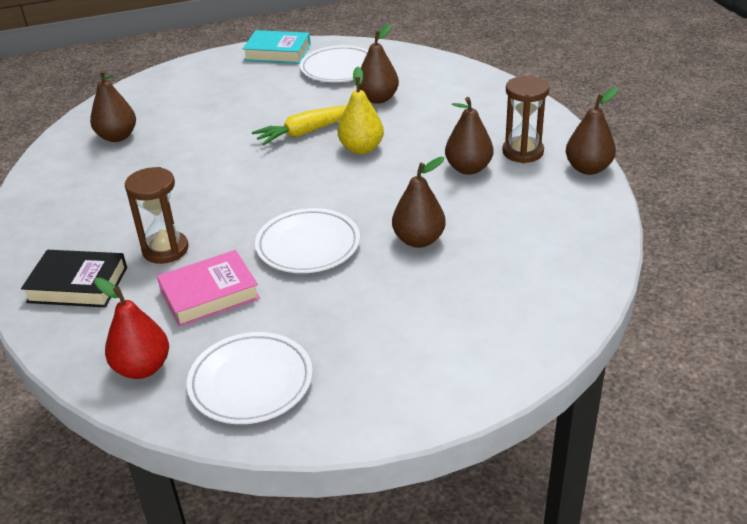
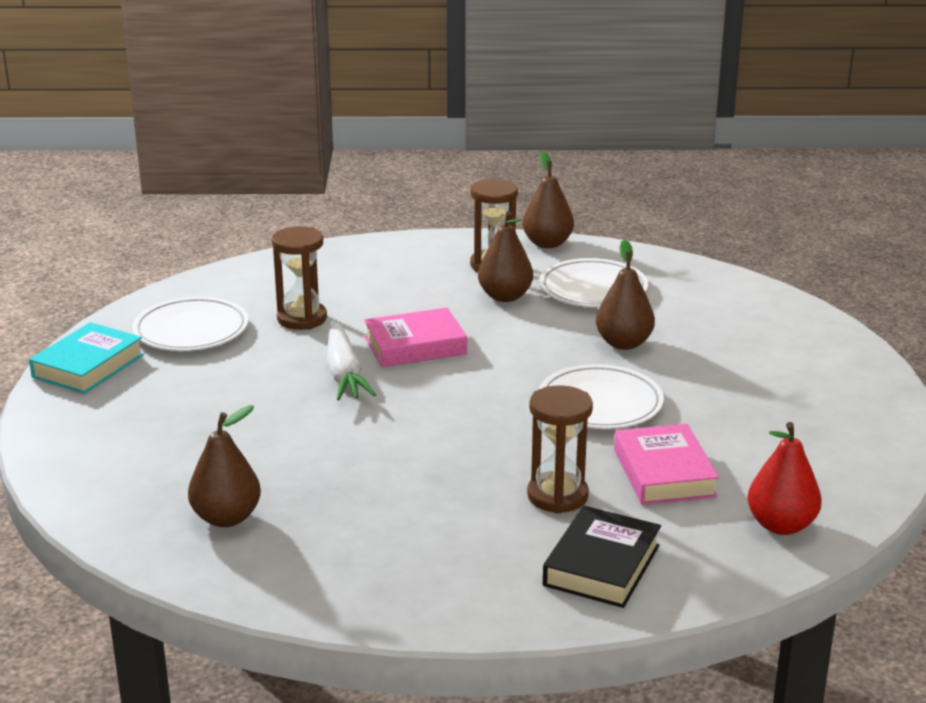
camera: 75 degrees left, 10 degrees down
white plate [187,332,313,424] -> white plate moved to [539,258,648,307]
yellow carrot [252,105,347,145] -> white carrot [327,321,376,401]
yellow pear [338,67,384,154] -> pink book [364,308,467,367]
brown pear [359,24,399,104] -> brown hourglass [272,226,327,330]

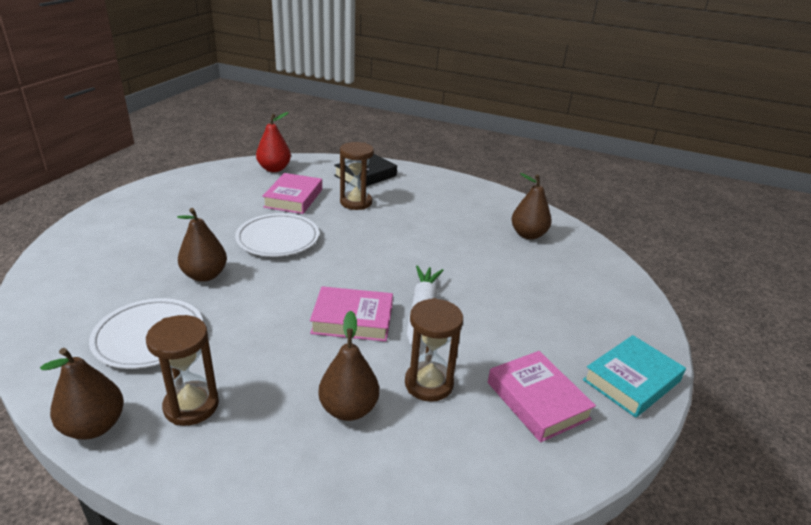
camera: 160 degrees left, 5 degrees up
white plate [132,296,249,351] -> pink book [488,351,596,442]
brown pear [478,211,533,302] -> brown pear moved to [318,311,379,421]

